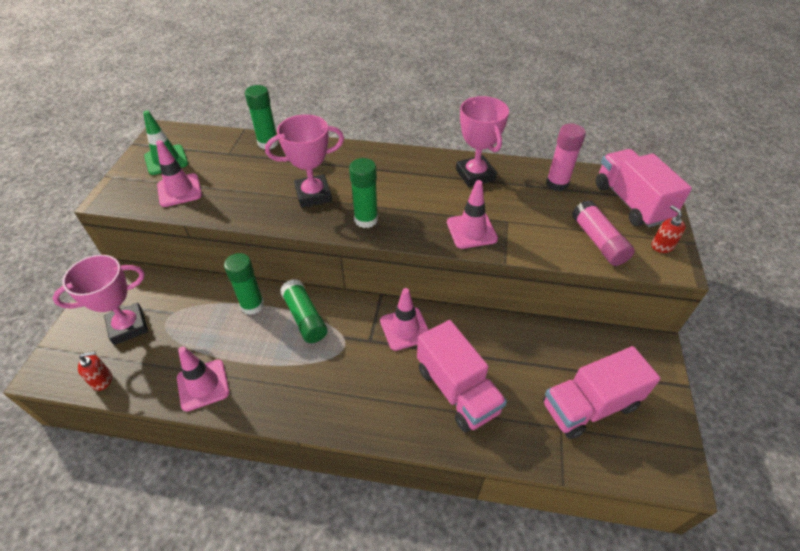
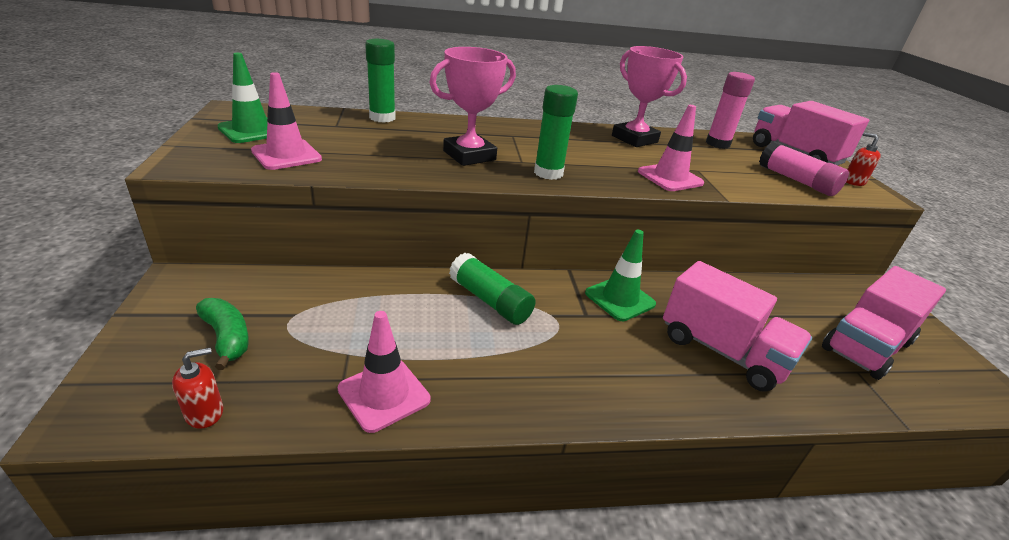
camera: 20 degrees left, 15 degrees down
pink trophy [53,255,148,345] -> green banana [196,298,249,370]
green glue stick [224,253,264,315] -> none
pink traffic cone [380,288,429,351] -> green traffic cone [585,230,656,321]

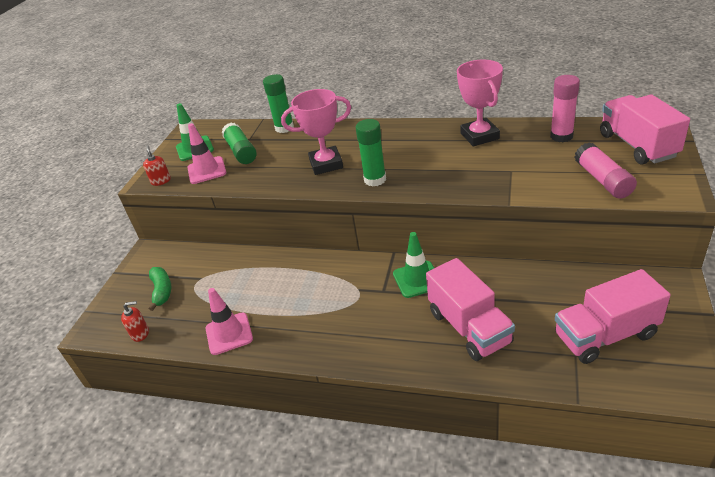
camera: 30 degrees right, 5 degrees up
green glue stick [449,253,536,325] -> green glue stick moved to [222,123,257,164]
pink traffic cone [638,105,704,191] -> none
red soap dispenser [846,132,881,186] -> red soap dispenser moved to [143,145,171,186]

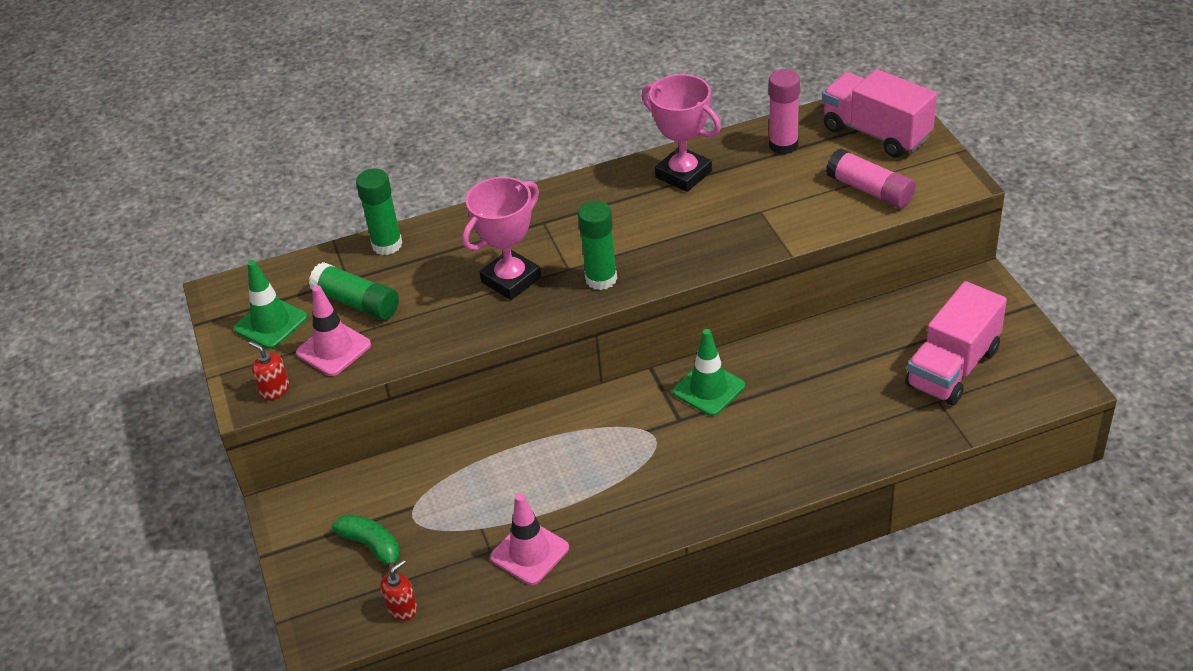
camera: 35 degrees left, 5 degrees up
pink truck [426,258,515,361] -> none

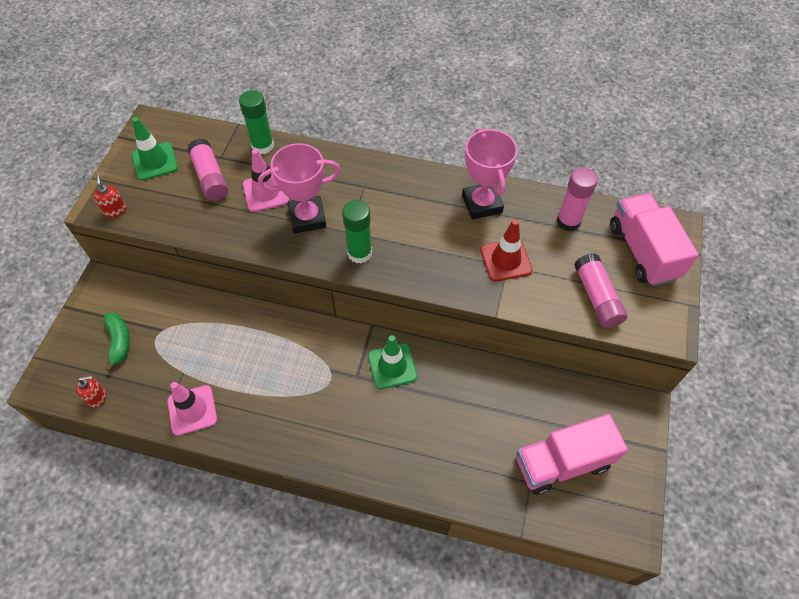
camera: 30 degrees right, 15 degrees up
pink traffic cone [296,285,371,376] -> pink traffic cone moved to [243,149,289,212]
green glue stick [309,262,399,320] -> pink glue stick [187,139,228,201]
none -> red traffic cone [480,219,532,282]

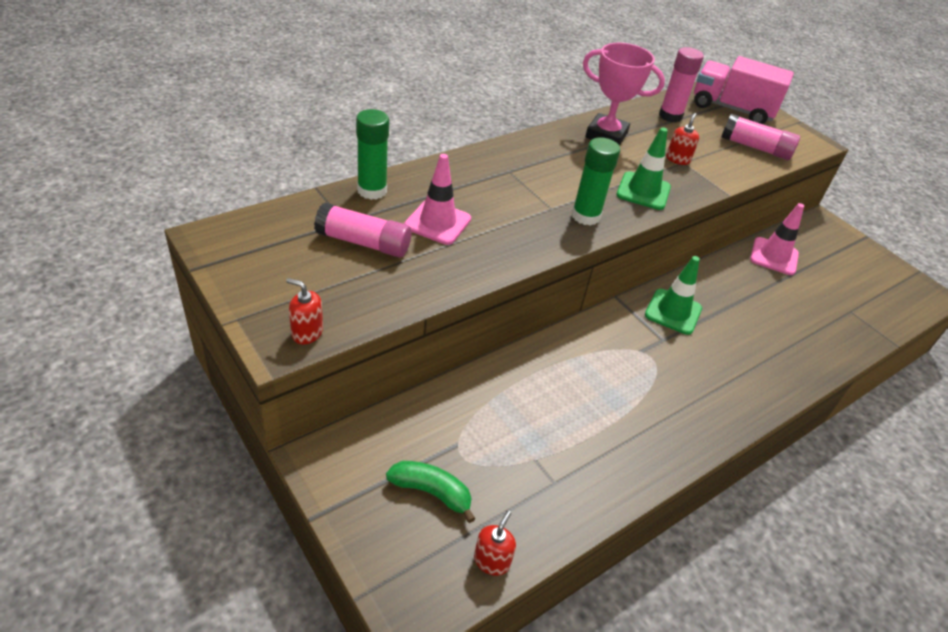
camera: 55 degrees left, 15 degrees down
green traffic cone [132,117,178,180] -> green traffic cone moved to [617,127,671,210]
pink traffic cone [167,382,217,436] -> pink traffic cone moved to [750,203,804,275]
pink trophy [258,143,341,233] -> none
red traffic cone [480,219,532,282] -> red soap dispenser [666,113,699,165]
pink truck [516,414,628,495] -> none

